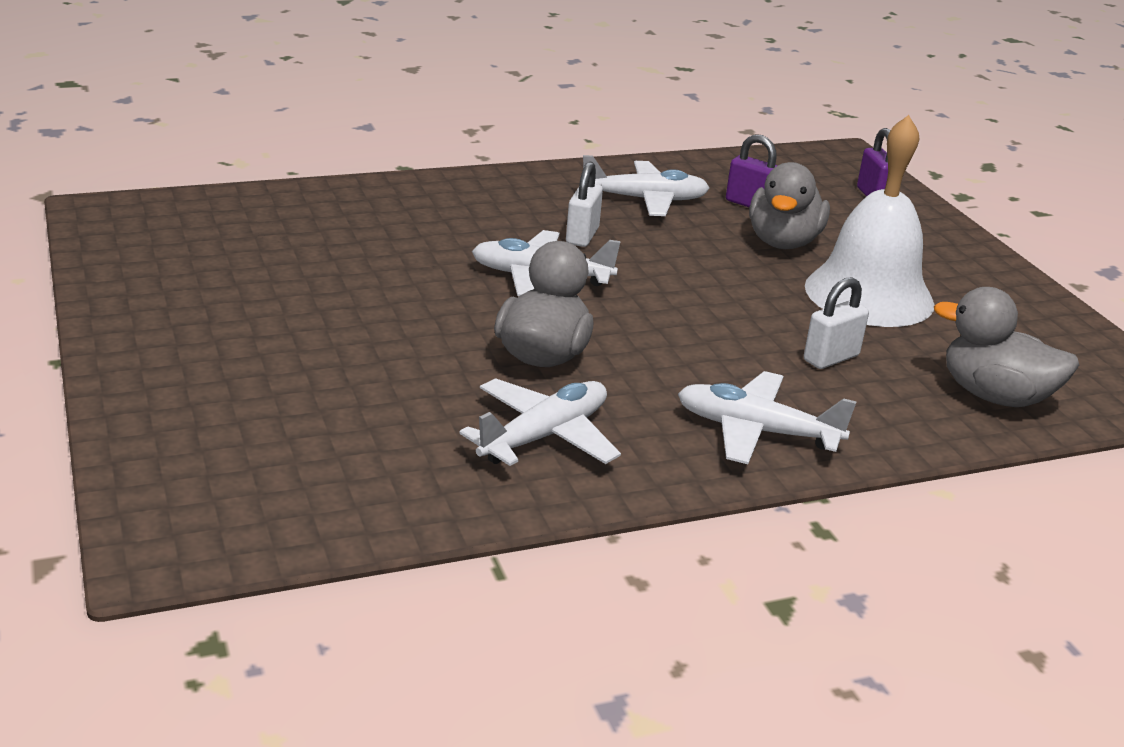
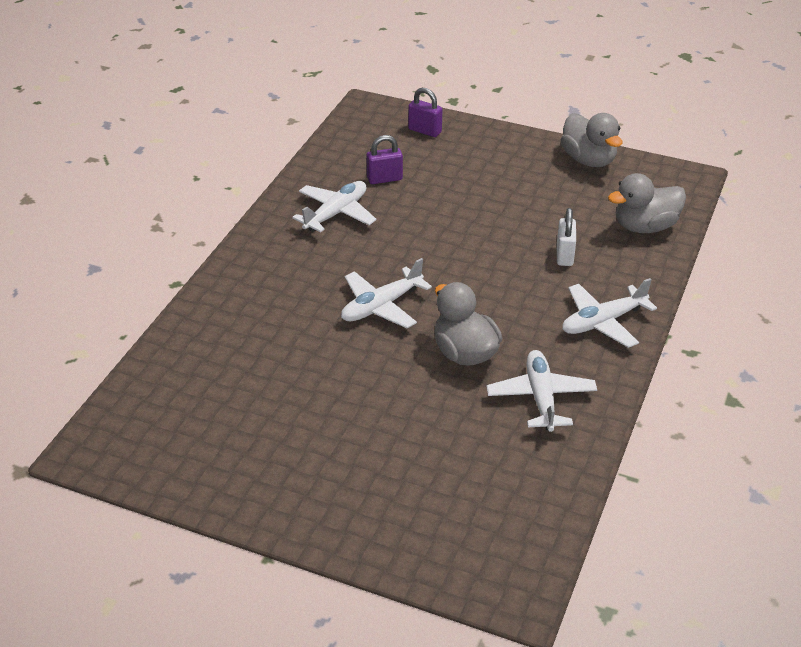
camera: 45 degrees left, 10 degrees up
white padlock [566,161,603,247] -> none
grey duck [749,162,830,249] -> grey duck moved to [561,113,622,167]
white bell [805,115,935,327] -> none

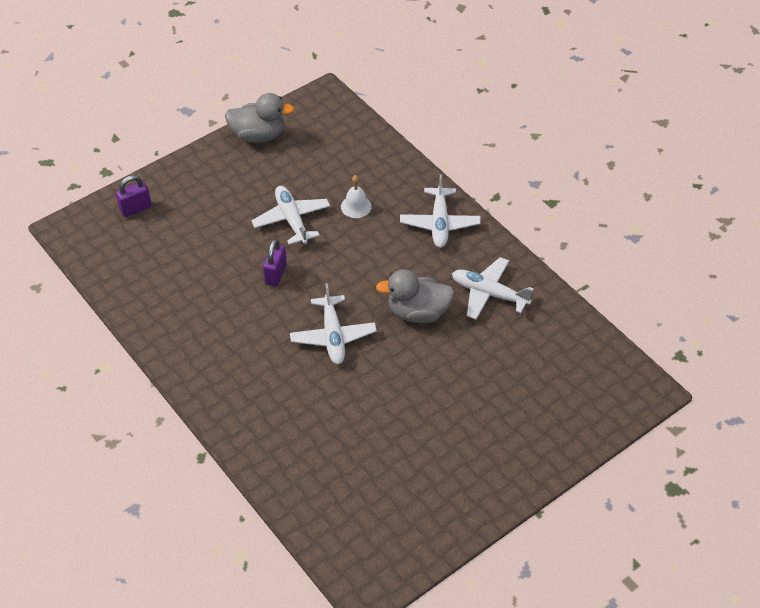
camera: 60 degrees left, 10 degrees up
white plane [292,181,376,233] -> white plane moved to [251,186,330,245]
purple padlock [366,135,403,184] -> purple padlock moved to [263,239,287,286]
white padlock [557,208,576,266] -> white bell [341,175,372,218]
grey duck [608,173,686,233] -> none

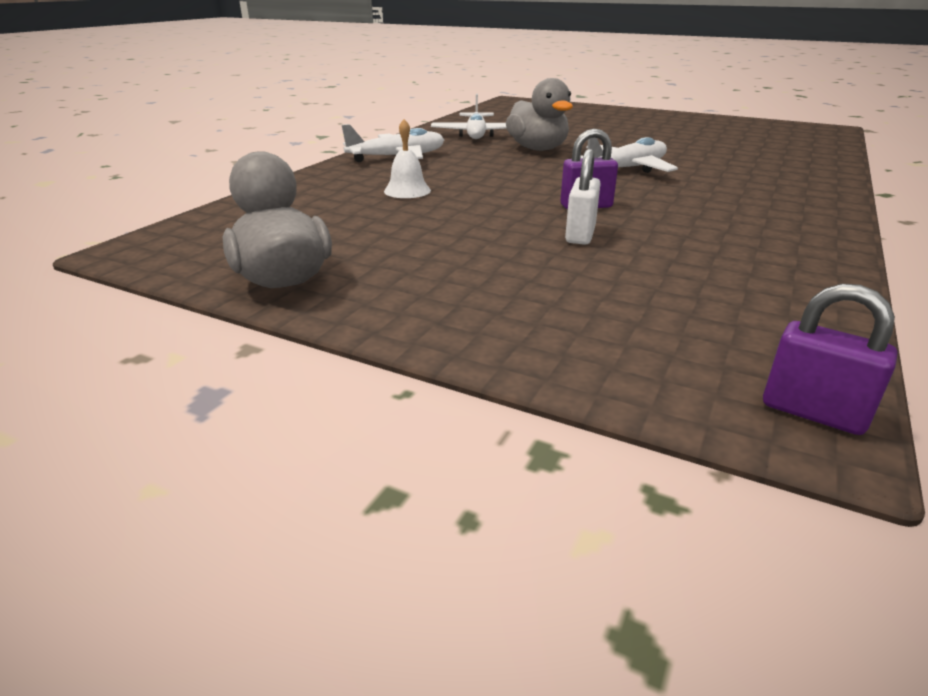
camera: 115 degrees left, 20 degrees down
purple padlock [116,175,152,217] -> purple padlock moved to [763,284,897,435]
white plane [251,186,330,245] -> none
none -> white padlock [565,149,600,245]

